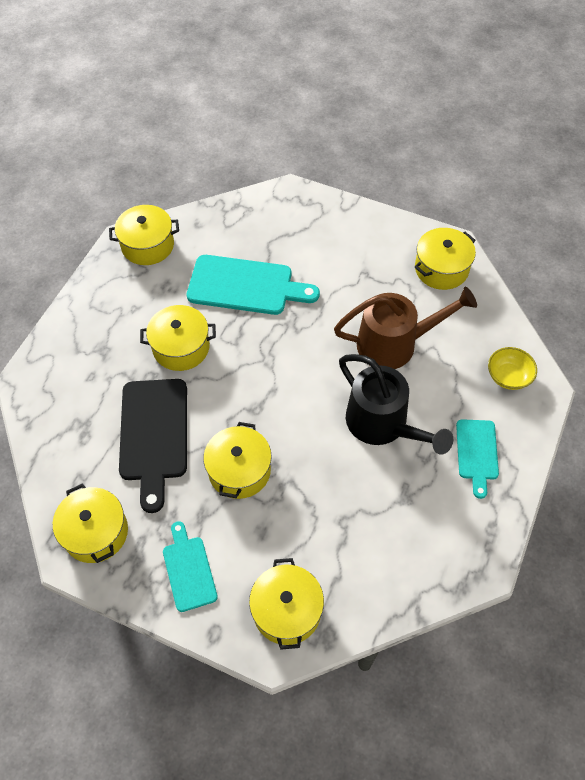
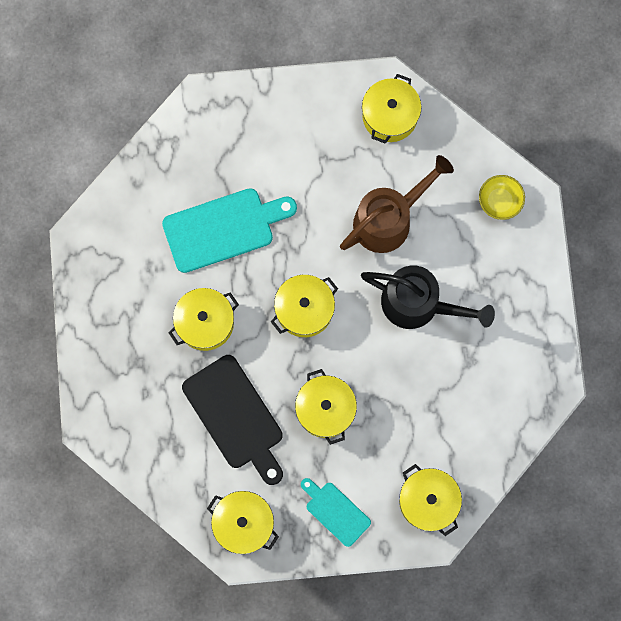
camera: 30 degrees left, 20 degrees up
yellow pot [109,205,179,265] -> yellow pot moved to [271,275,338,337]
turquoise cutting board [456,419,499,499] -> none

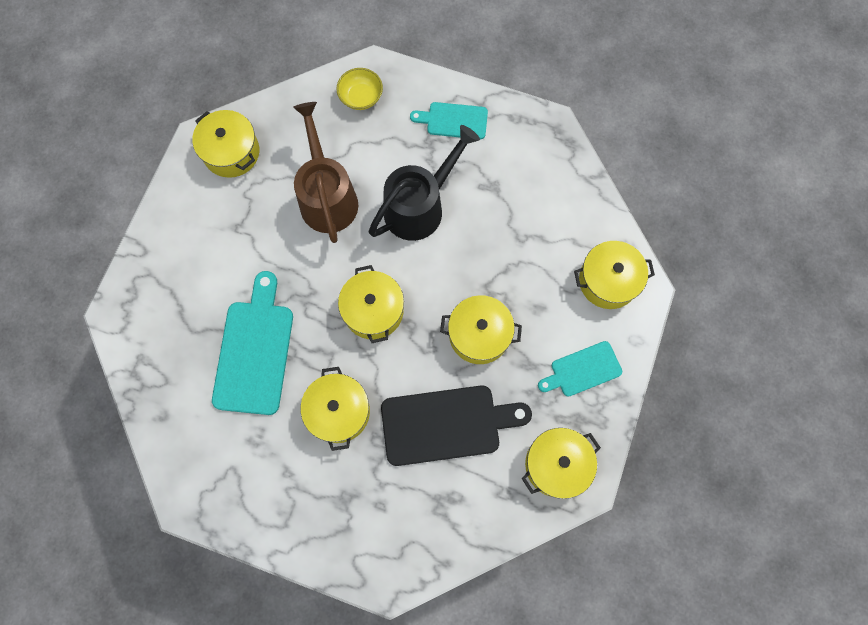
camera: 65 degrees left, 5 degrees down
none -> turquoise cutting board [410,102,488,139]

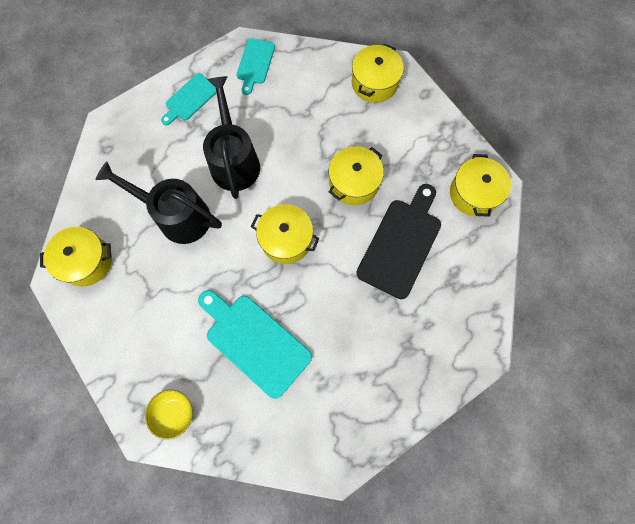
camera: 55 degrees left, 0 degrees up
brown watering can [293,102,358,243] -> black watering can [95,162,222,244]
yellow pot [301,367,370,451] -> none
yellow bowl [336,68,383,110] -> yellow bowl moved to [145,390,193,440]
turquoise cutting board [538,341,622,397] -> turquoise cutting board moved to [236,38,275,95]

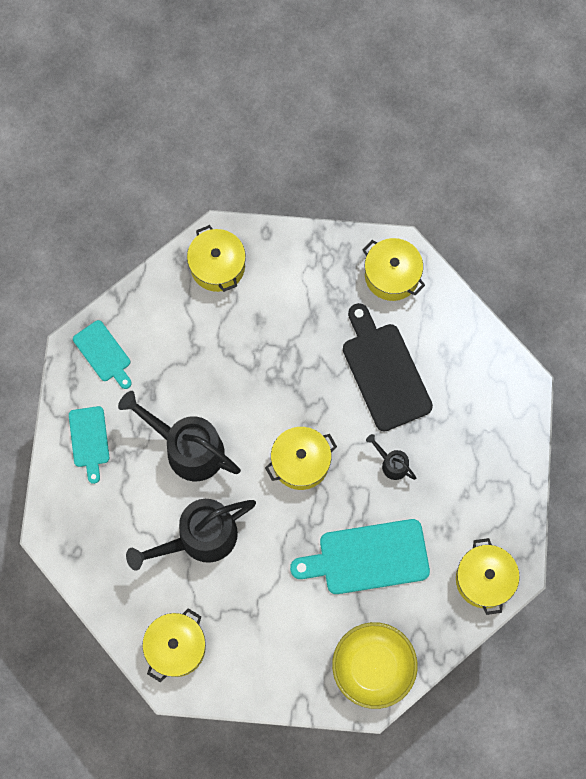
camera: 50 degrees left, 0 degrees up
yellow bowl [145,390,193,440] -> yellow bowl [332,622,418,709], size x1.74
yellow pot [329,146,384,205] -> yellow pot moved to [456,538,520,615]
none -> black watering can [366,434,416,480]

